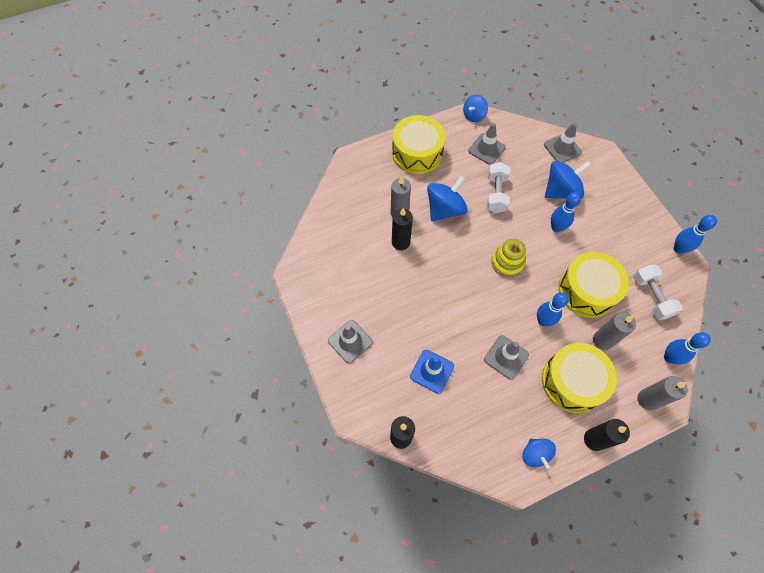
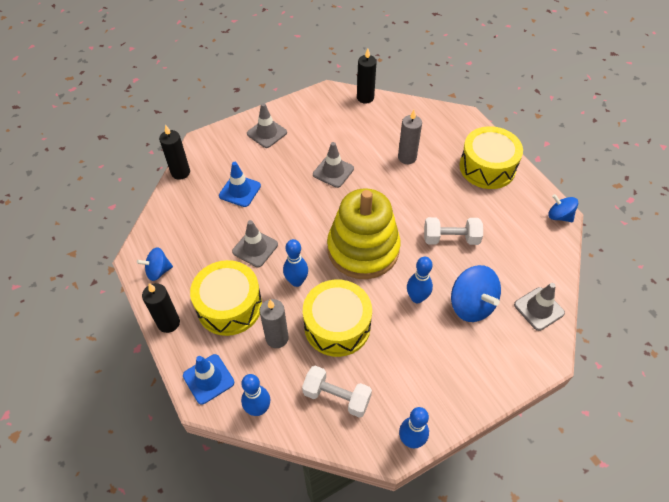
camera: 85 degrees right, 10 degrees down
black candle [392,208,413,250] -> black candle moved to [357,49,377,104]
blue spinning top [427,176,468,222] -> none
grey traffic cone [468,123,506,165] -> grey traffic cone moved to [313,142,354,188]
yellow stacking toy [491,239,526,277] -> yellow stacking toy [327,188,400,279], size x2.00
white dumbbell [633,265,683,320] -> white dumbbell turned 45 degrees clockwise [302,366,372,418]
grey candle [637,376,688,410] -> blue traffic cone [183,354,234,404]

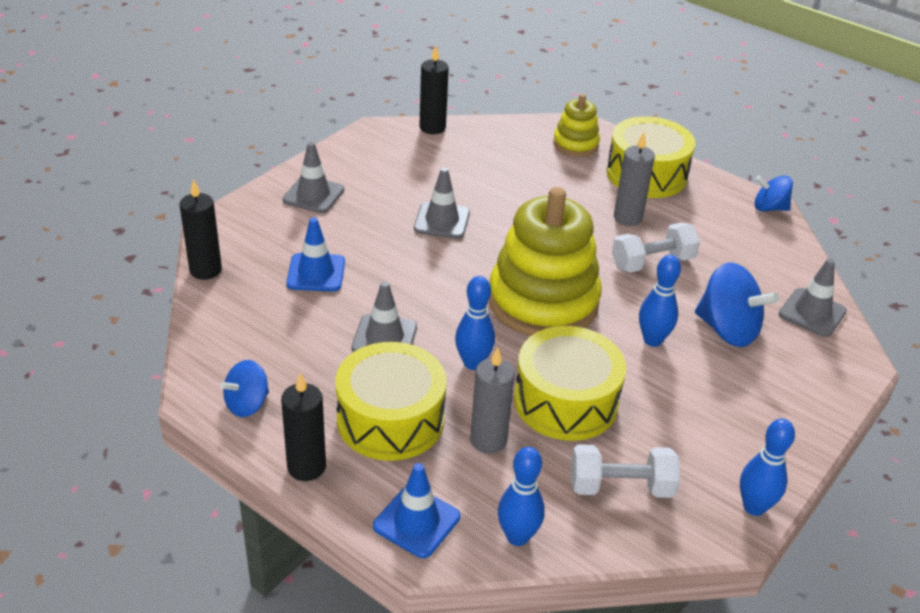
camera: 25 degrees left, 15 degrees down
grey candle [398,110,422,164] -> grey candle moved to [614,132,655,226]
none -> yellow stacking toy [553,94,600,157]

